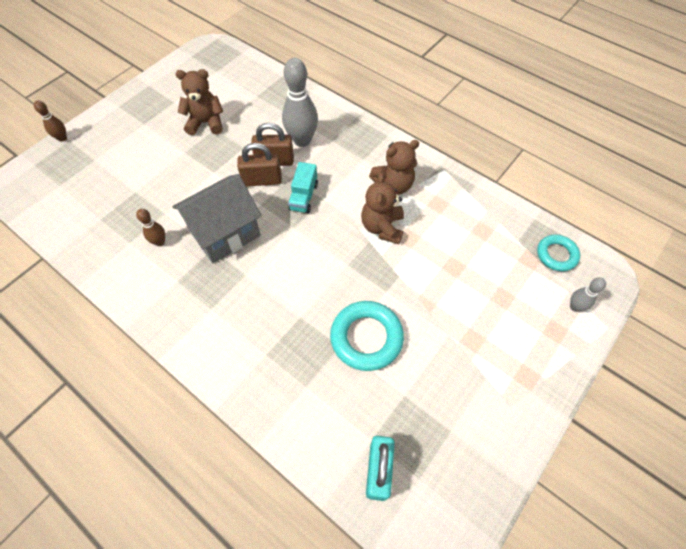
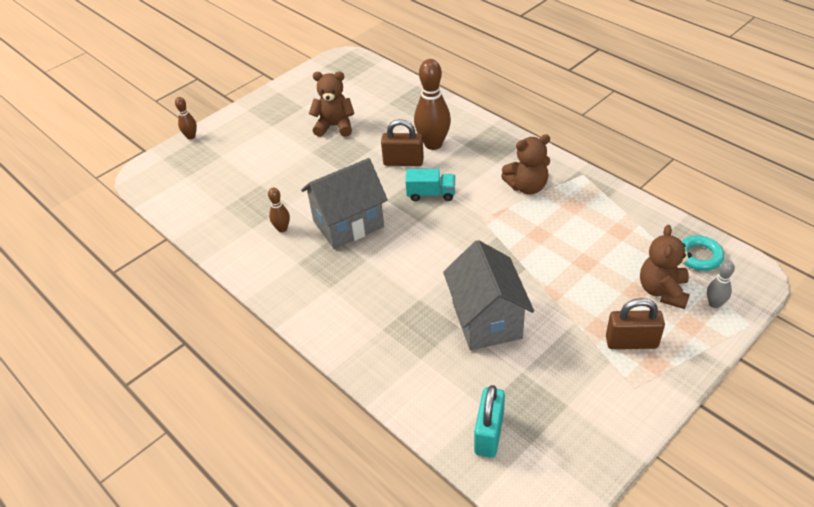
camera: 10 degrees right, 15 degrees down
brown padlock [237,143,282,187] -> brown padlock moved to [606,298,665,349]
grey bowling pin [282,58,318,147] -> brown bowling pin [414,59,451,150]
turquoise truck [288,162,318,213] -> turquoise truck turned 105 degrees counterclockwise [405,169,455,201]
turquoise ring [330,301,404,371] -> grey house [443,240,534,350]
brown teddy bear [361,172,404,244] -> brown teddy bear moved to [640,225,692,309]

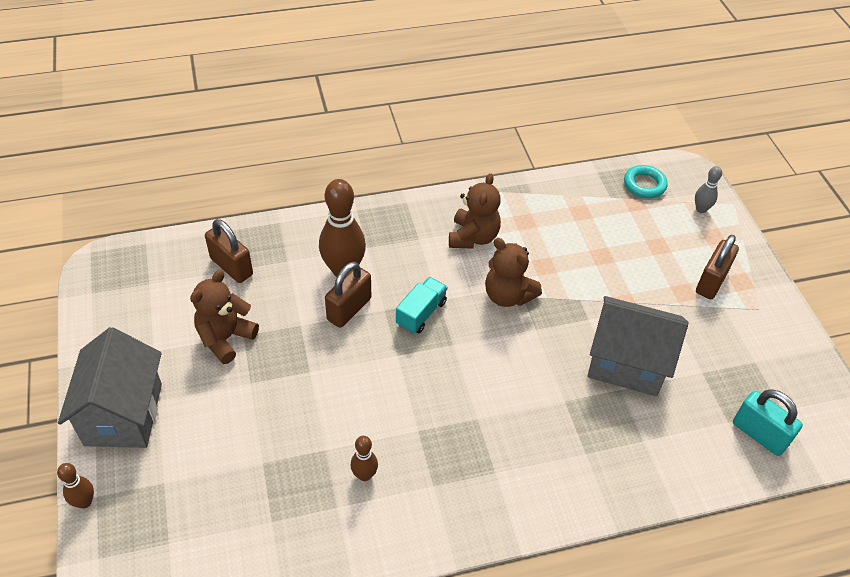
camera: 65 degrees left, 5 degrees up
grey house [301,158,388,249] -> grey house moved to [58,327,162,448]
brown teddy bear [640,225,692,309] -> brown teddy bear moved to [485,238,542,307]
none -> brown padlock [205,219,253,283]

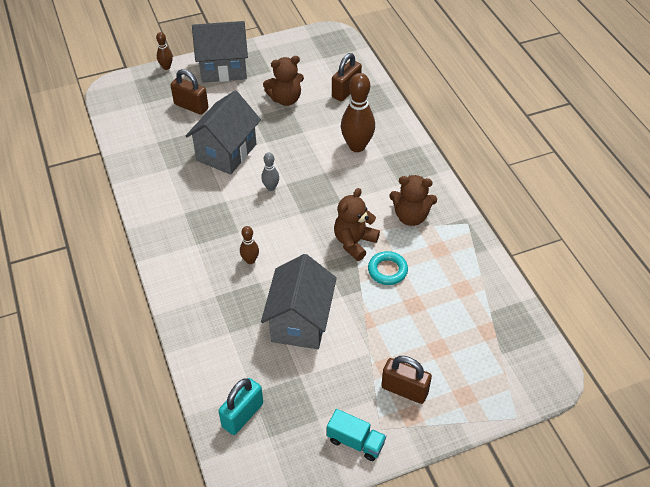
camera: 85 degrees right, 0 degrees up
brown teddy bear [190,270,259,364] -> brown teddy bear turned 135 degrees clockwise [263,56,304,106]
brown padlock [325,262,371,328] -> brown padlock moved to [171,69,209,115]
brown bowling pin [350,436,378,481] -> brown bowling pin moved to [240,226,259,264]
turquoise truck [396,277,447,334] -> turquoise truck moved to [327,409,386,461]
turquoise ring [624,165,668,198] -> turquoise ring moved to [368,251,408,285]
grey bowling pin [695,166,722,213] -> grey bowling pin moved to [261,152,279,191]
none -> grey house [186,90,261,175]

